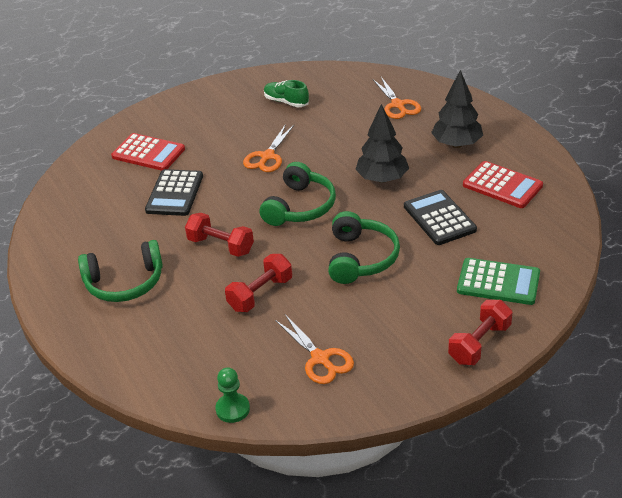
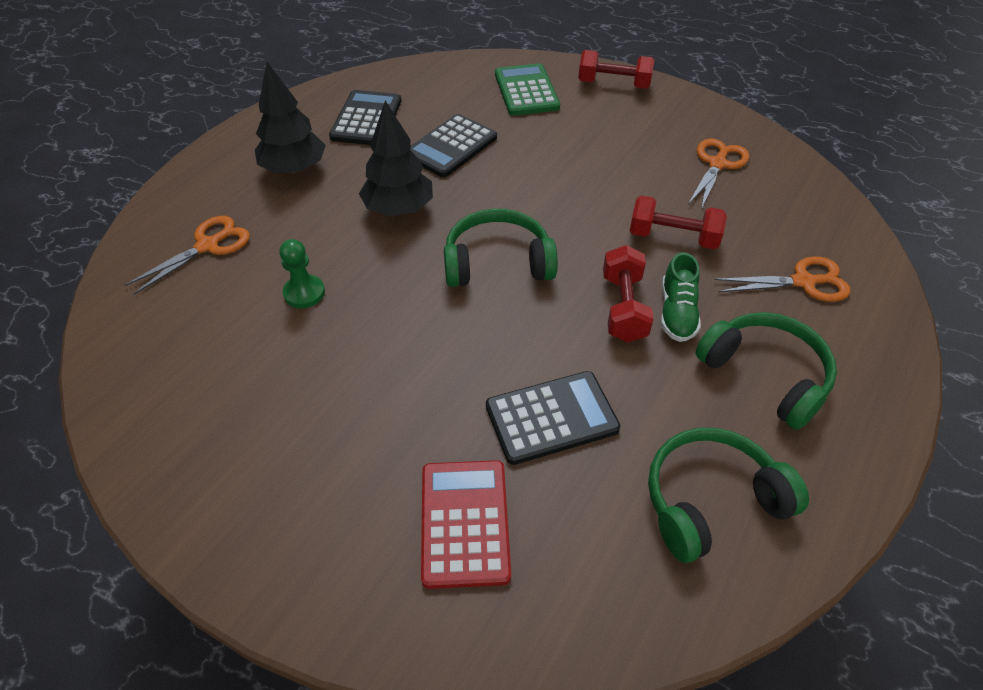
camera: 120 degrees left, 10 degrees up
green pawn [215,367,250,423] -> green pawn moved to [279,239,325,308]
orange scissors [243,124,294,172] -> orange scissors moved to [715,256,850,302]
green shoe [264,80,309,107] -> green shoe moved to [661,252,701,342]
green headphones [328,211,400,284] -> green headphones moved to [648,428,809,563]
red calculator [463,161,543,208] -> black calculator [329,90,401,145]

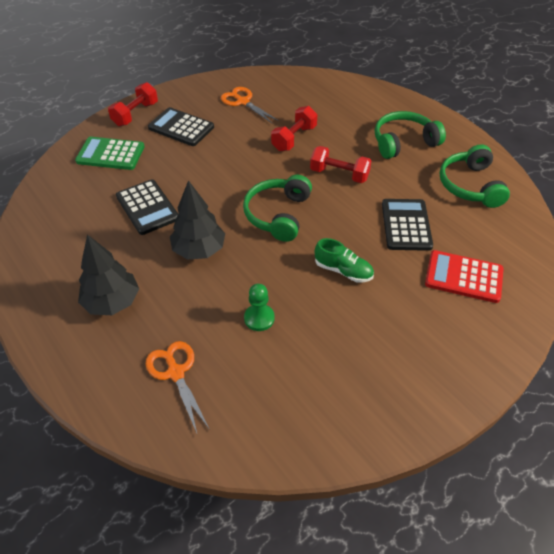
camera: 70 degrees left, 0 degrees up
black calculator [329,90,401,145] -> black calculator moved to [148,107,214,146]
green shoe [661,252,701,342] -> green shoe moved to [315,238,374,282]
orange scissors [715,256,850,302] -> none

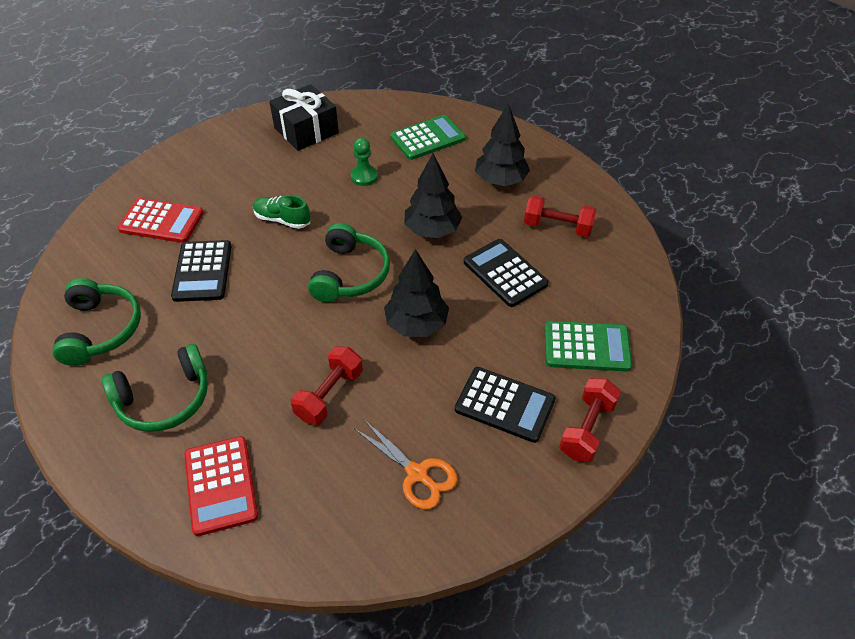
camera: 175 degrees right, 0 degrees up
orange scissors [146,341,210,433] -> green calculator [391,115,466,160]
red dumbbell [310,146,371,183] -> red dumbbell moved to [524,195,596,237]
none -> red calculator [184,436,258,536]
none -> black gift [269,84,339,151]
none -> black tree [384,249,449,337]

